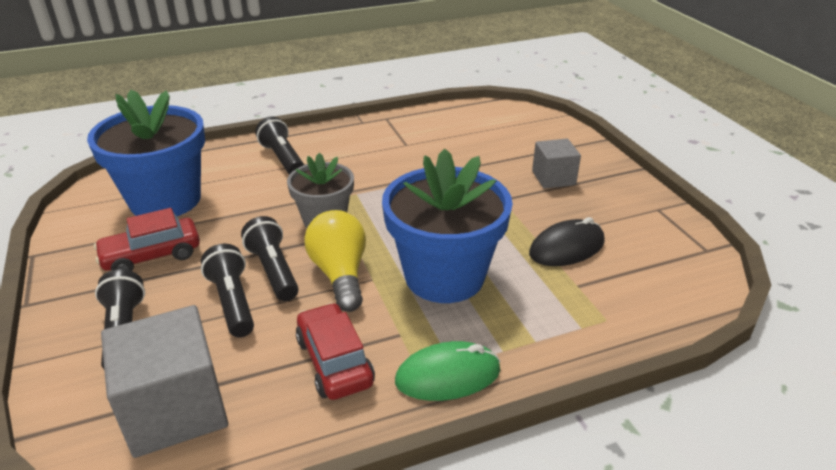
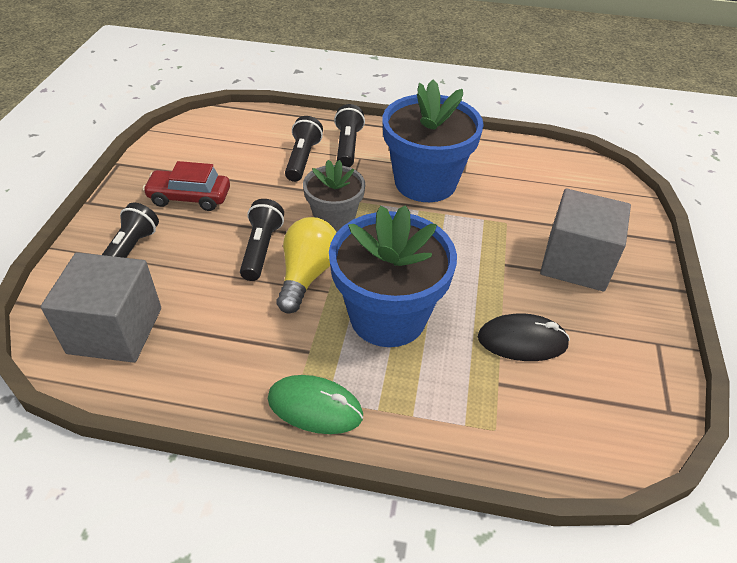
camera: 30 degrees right, 10 degrees up
blue flower pot [87,90,205,216] -> blue flower pot moved to [382,79,484,202]
black flashlight [201,244,254,337] -> black flashlight moved to [285,116,323,182]
red car [296,303,375,400] -> none
grey cube [532,139,581,189] -> grey cube [540,189,631,291], size x1.70

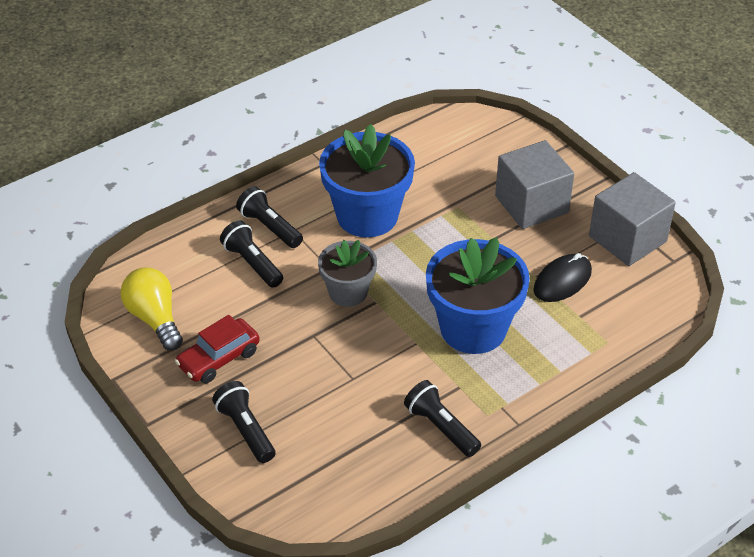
camera: 45 degrees left, 0 degrees up
grey cube [41,252,161,363] -> grey cube moved to [589,172,676,266]
black flashlight [240,199,284,281] -> black flashlight moved to [404,380,481,457]
green mouse [268,375,363,434] -> none
yellow light bulb [277,217,337,314] -> yellow light bulb moved to [120,268,183,350]

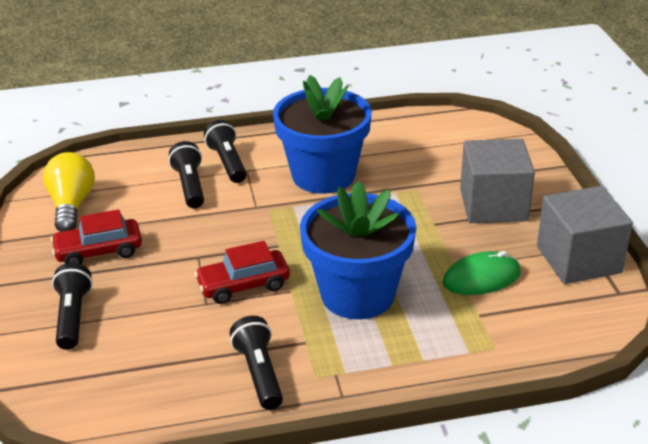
camera: 25 degrees right, 10 degrees down
grey flower pot [318,240,377,307] -> none
black mouse [533,253,592,302] -> green mouse [442,251,521,295]
none -> red car [194,241,290,304]

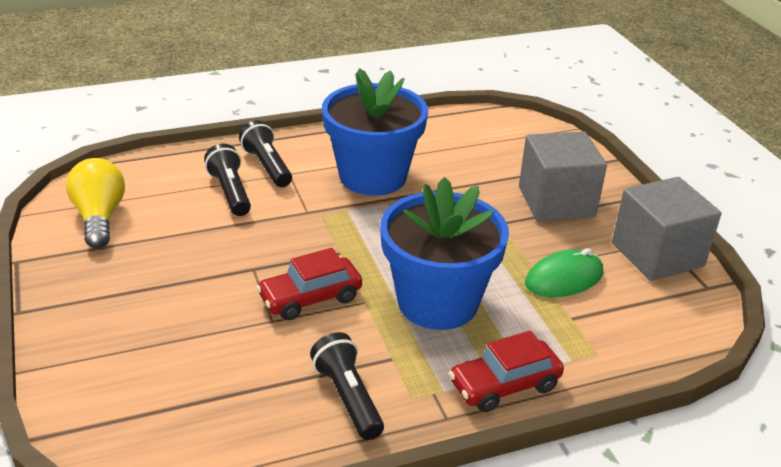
camera: 10 degrees left, 0 degrees up
red car [51,209,142,264] -> red car moved to [449,331,564,412]
black flashlight [52,263,93,350] -> none

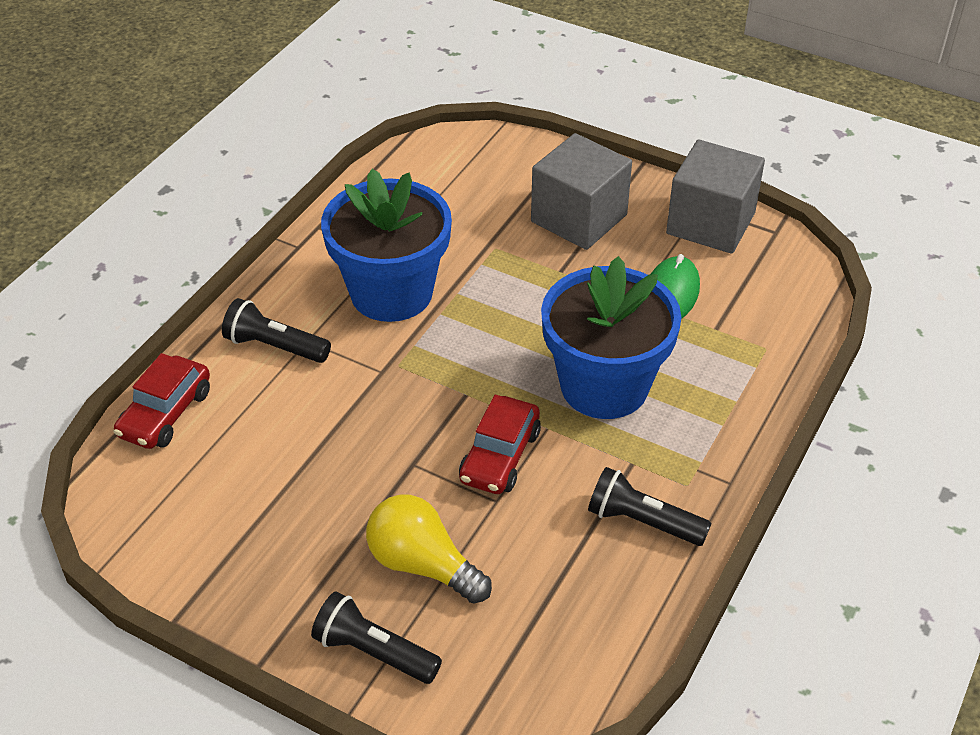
camera: 40 degrees left, 10 degrees up
yellow light bulb [66,158,125,248] -> yellow light bulb moved to [366,494,492,604]
black flashlight [204,144,251,216] -> black flashlight moved to [311,591,442,684]
red car [449,331,564,412] -> red car moved to [114,353,210,449]

